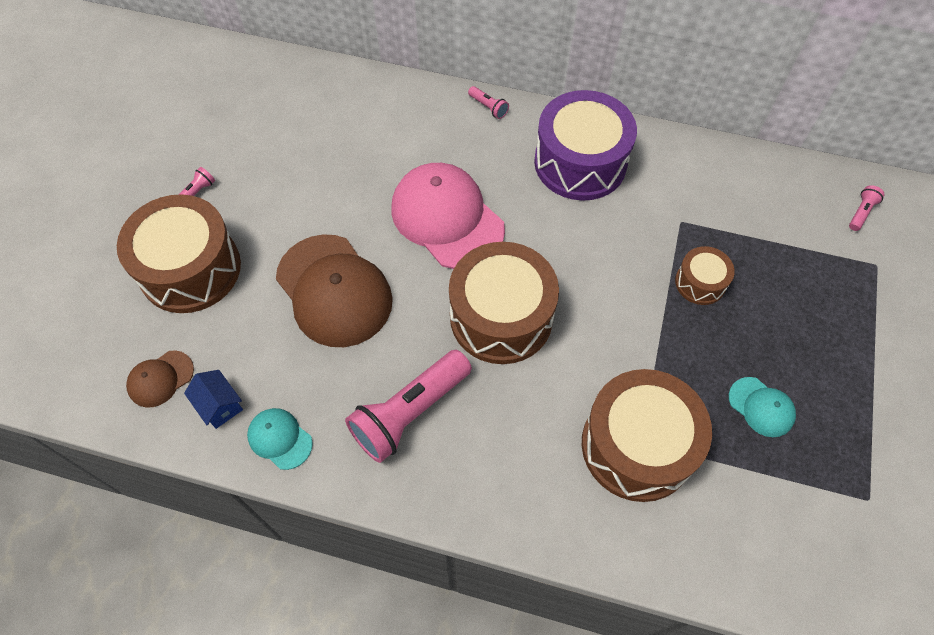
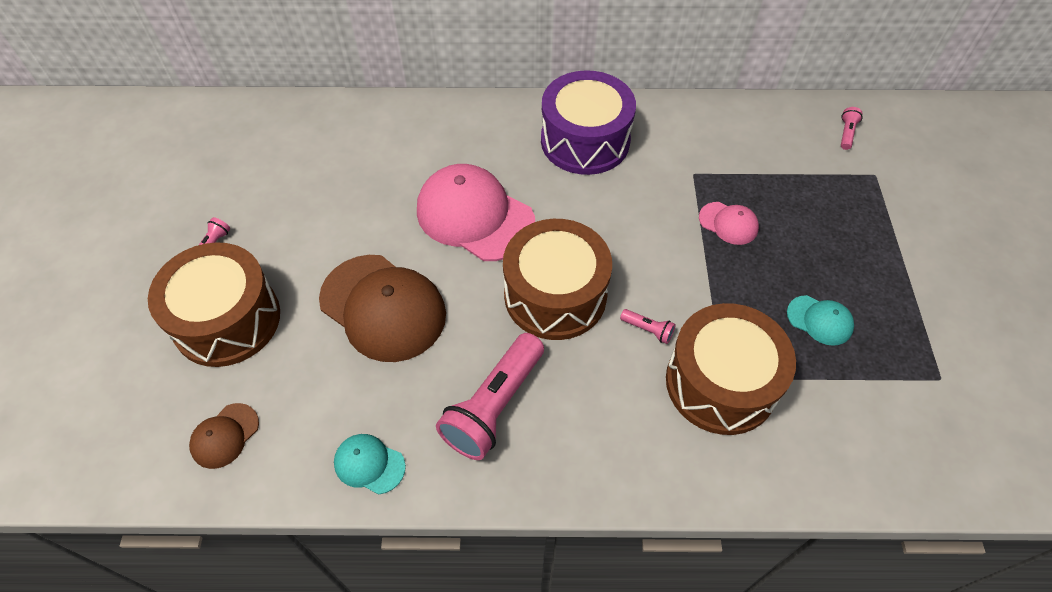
camera: 15 degrees left, 5 degrees down
blue house [184,370,243,429] -> none
pink flashlight [468,86,509,119] -> pink flashlight moved to [620,309,676,344]
brown drum [675,246,735,305] -> pink cap [699,202,759,245]

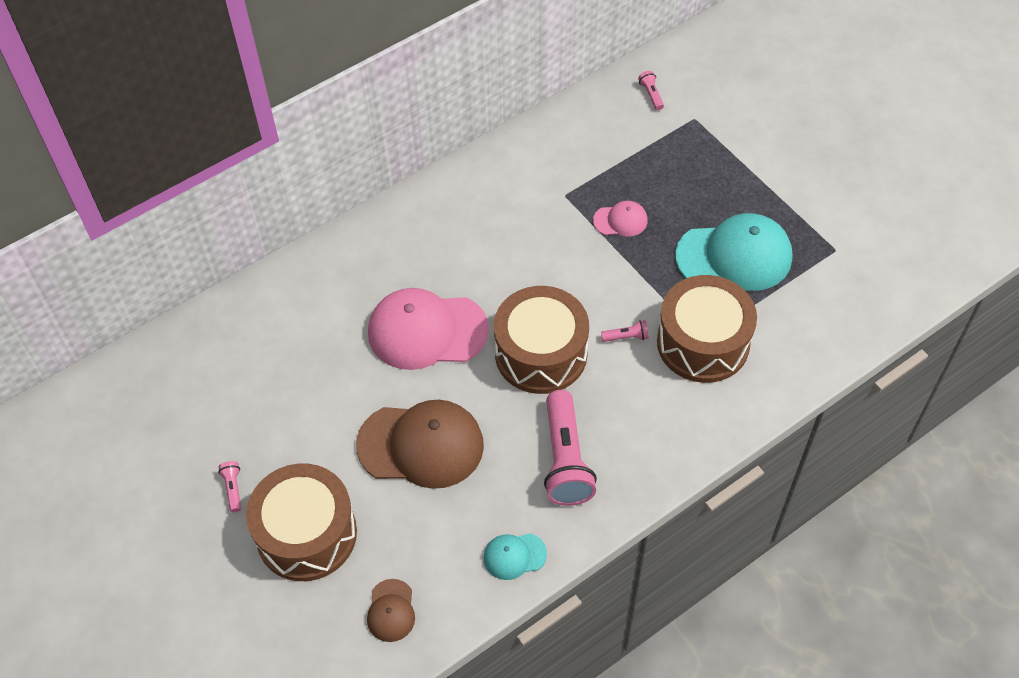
camera: 35 degrees left, 0 degrees up
purple drum [541,70,636,175] -> none
turquoise cap [787,295,854,346] -> turquoise cap [675,213,793,291], size x2.10

